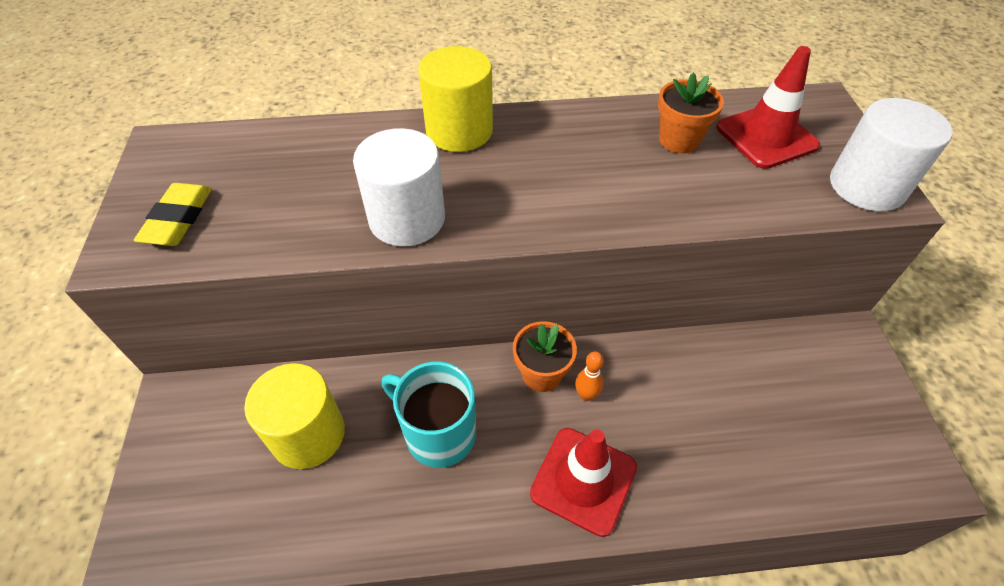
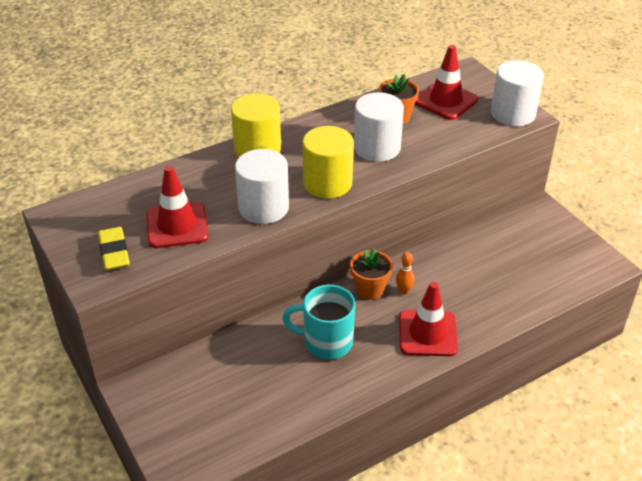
camera: 25 degrees left, 10 degrees down
yellow cylinder [244,363,345,469] -> yellow cylinder moved to [302,126,354,199]
none -> red traffic cone [146,166,209,248]
none -> white cylinder [354,92,404,162]

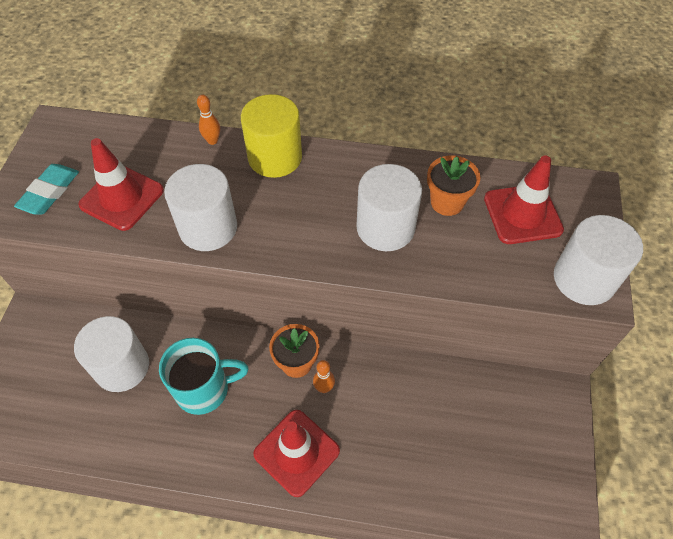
camera: 40 degrees right, 15 degrees up
yellow eraser [98,227,130,270] -> turquoise eraser [14,164,79,214]
turquoise mug [282,285,355,360] -> turquoise mug turned 120 degrees clockwise [159,338,249,415]
yellow cylinder [302,126,354,199] -> none
none -> white cylinder [74,316,149,392]
none -> orange bowling pin [197,95,220,145]

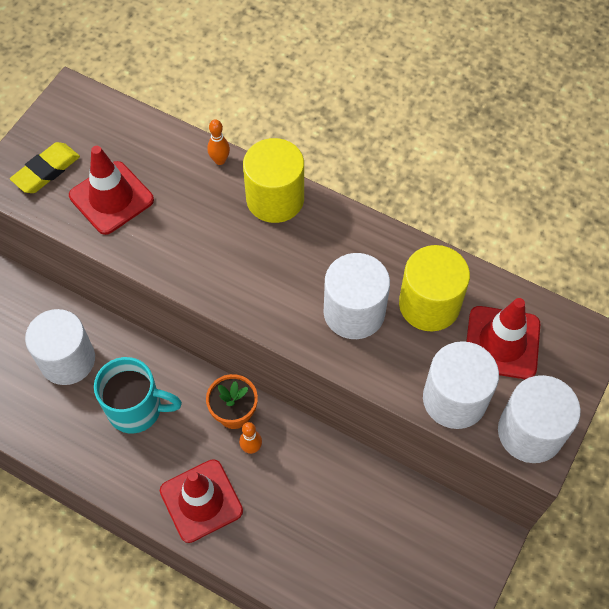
camera: 20 degrees right, 5 degrees up
turquoise eraser [14,164,79,214] -> yellow eraser [10,142,80,193]
white cylinder [164,164,237,251] -> white cylinder moved to [423,341,499,429]
orange flower pot [427,156,481,216] -> yellow cylinder [399,245,470,331]

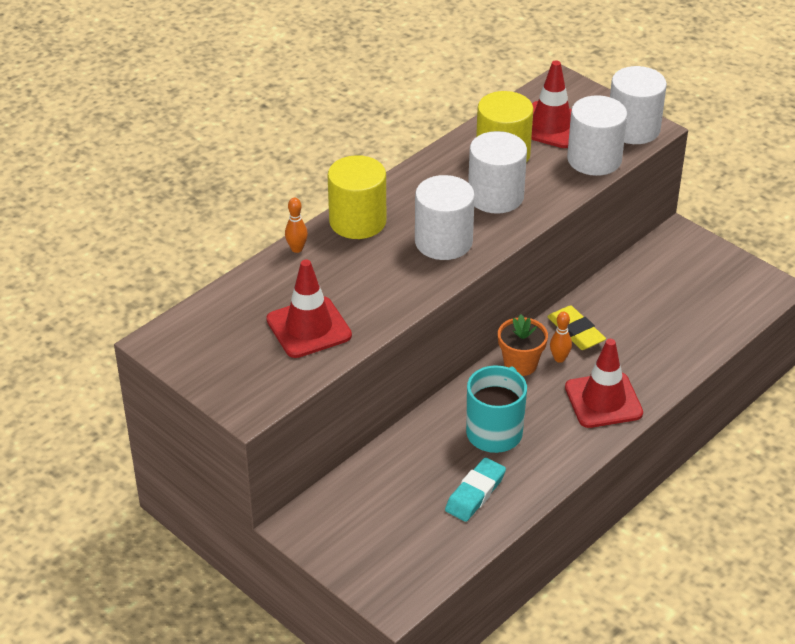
camera: 75 degrees left, 20 degrees down
yellow eraser [10,142,80,193] -> yellow eraser moved to [547,305,606,350]
white cylinder [25,309,95,385] -> white cylinder moved to [415,175,475,260]
none -> turquoise eraser [445,458,506,522]

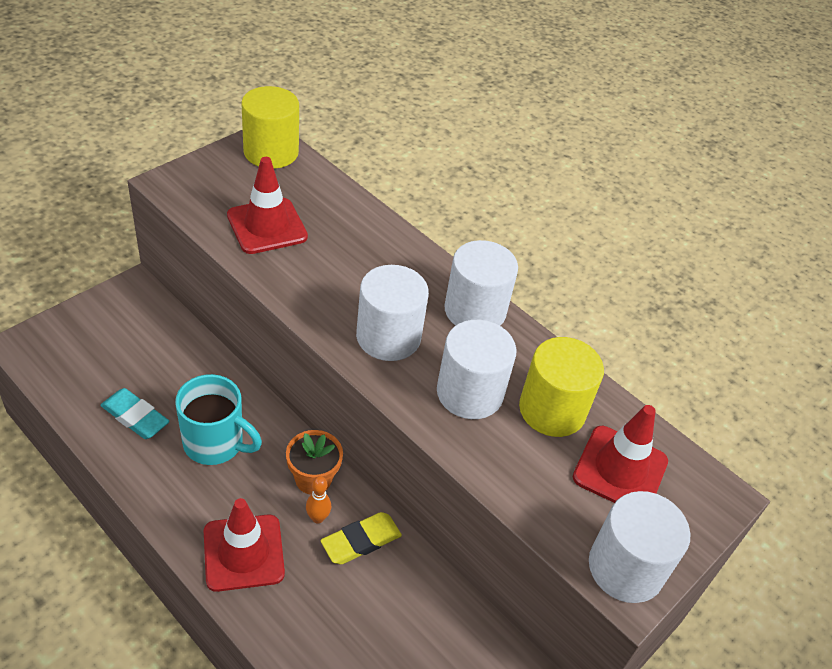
camera: 85 degrees right, 5 degrees up
orange bowling pin [285,198,308,253] -> none
yellow cylinder [328,155,386,239] -> yellow cylinder moved to [241,86,299,169]
white cylinder [567,95,627,176] -> white cylinder moved to [444,240,518,326]

